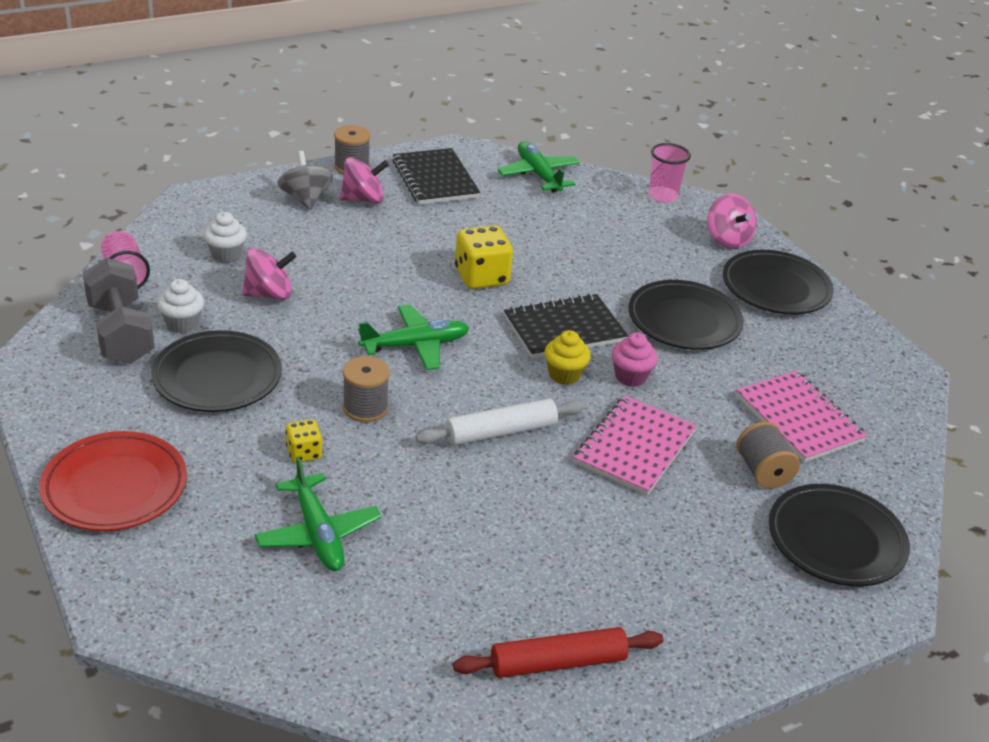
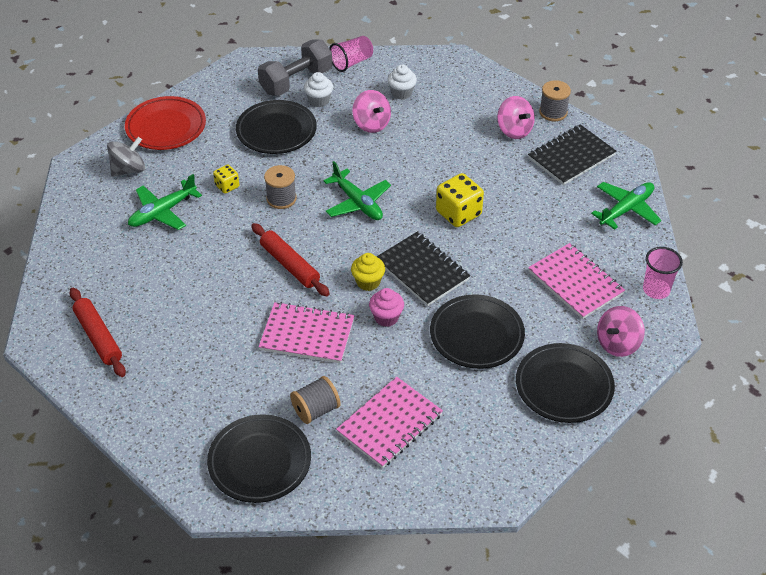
camera: 75 degrees right, 10 degrees up
grey spinning top [277,151,333,210] -> grey spinning top moved to [107,137,145,177]
white rolling pin [416,399,585,446] -> red rolling pin [251,223,330,296]
none -> pink notebook [528,243,625,319]

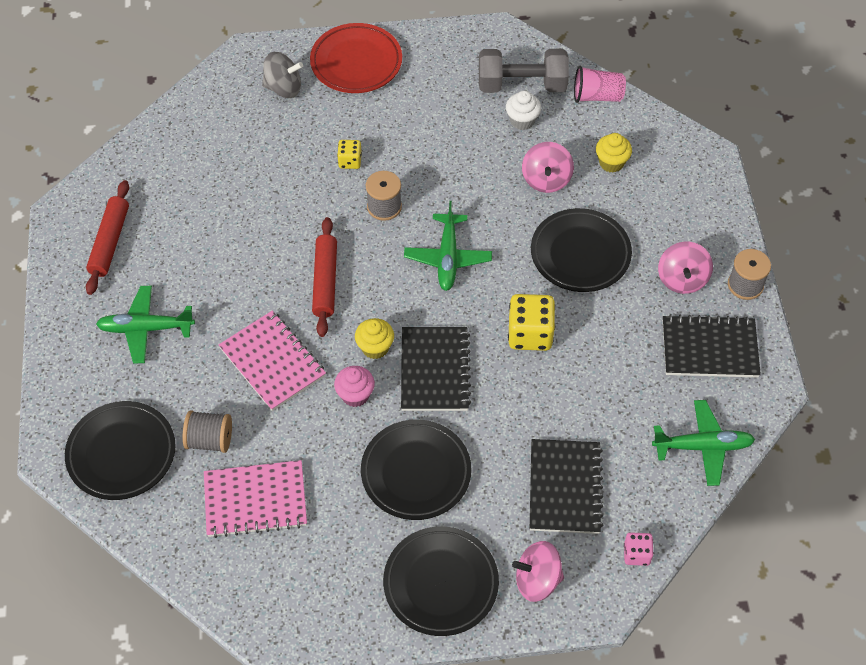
camera: 40 degrees right, 10 degrees up
green plane [128,174,202,230] -> green plane moved to [96,286,195,363]
black plate [236,100,317,154] -> black plate moved to [531,208,632,292]
white cupcake [387,65,417,100] -> yellow cupcake [596,133,632,173]
pink notebook [528,243,625,319] -> black notebook [530,439,603,534]
pink cup [643,247,683,299] -> pink dice [624,532,654,566]

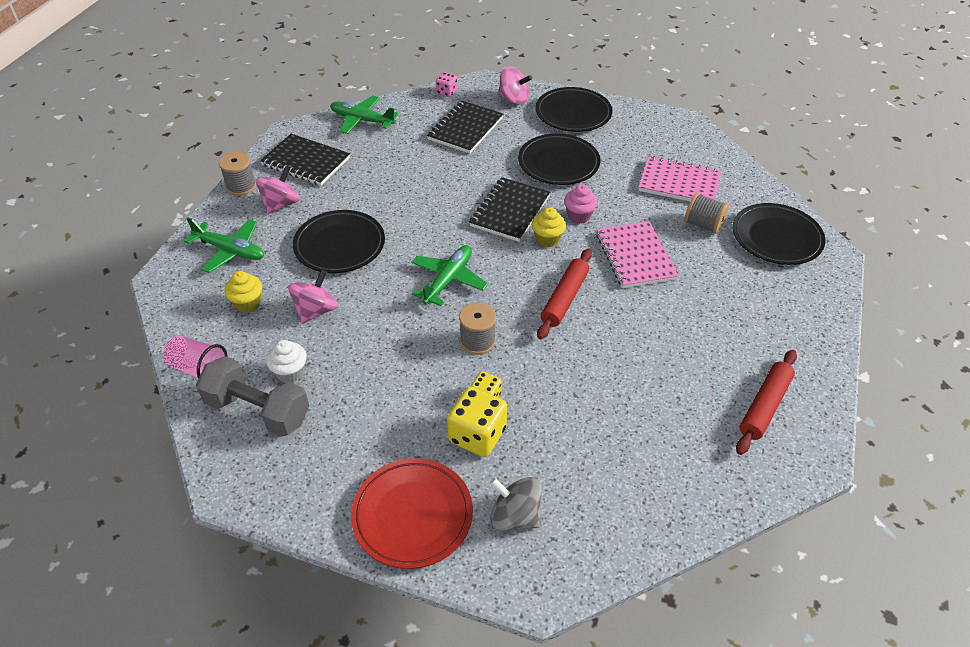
camera: 155 degrees left, 10 degrees down
green plane [96,286,195,363] -> green plane moved to [184,217,264,273]
yellow dice [508,294,555,351] -> yellow dice moved to [447,386,507,457]

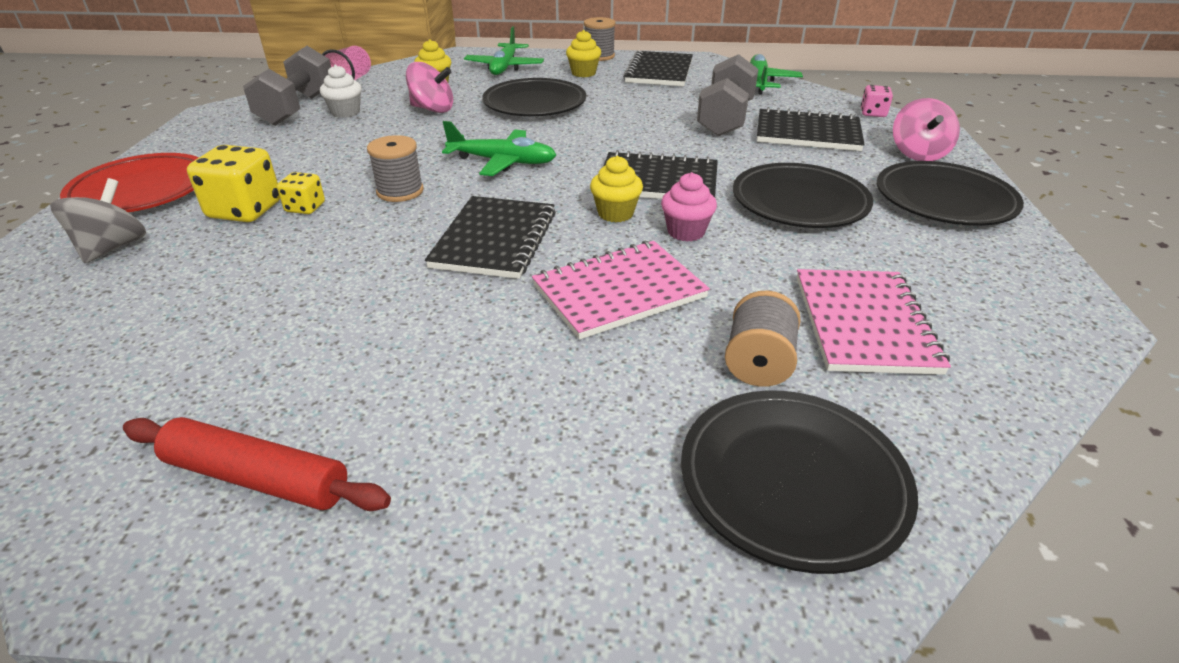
camera: 75 degrees right, 10 degrees down
pink spinning top [256,166,300,214] -> yellow cupcake [566,30,601,77]
red rolling pin [537,248,592,339] -> black notebook [425,196,556,279]
none -> grey dumbbell [697,54,758,136]

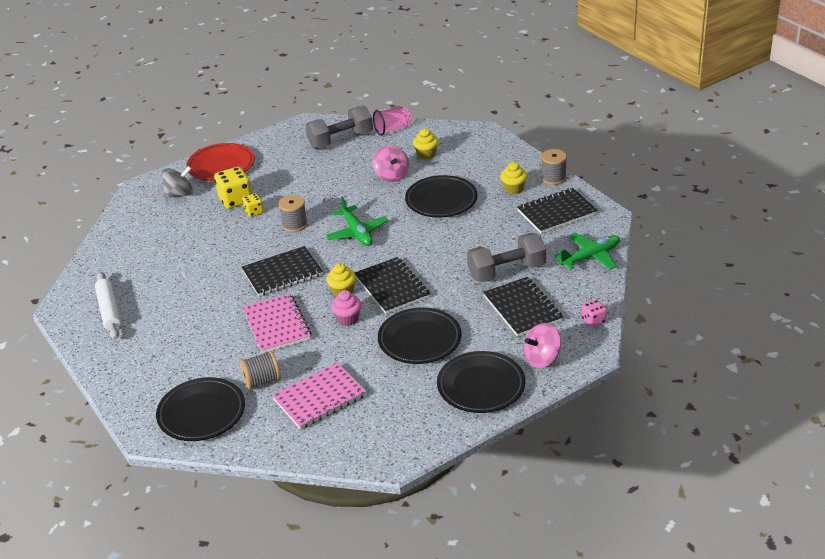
camera: 55 degrees right, 0 degrees up
red rolling pin [123,417,391,511] -> white rolling pin [95,272,121,339]
white cupcake [320,65,362,118] -> none
green plane [464,26,544,75] -> none
pink notebook [532,241,710,340] -> pink notebook turned 45 degrees clockwise [242,294,311,354]

